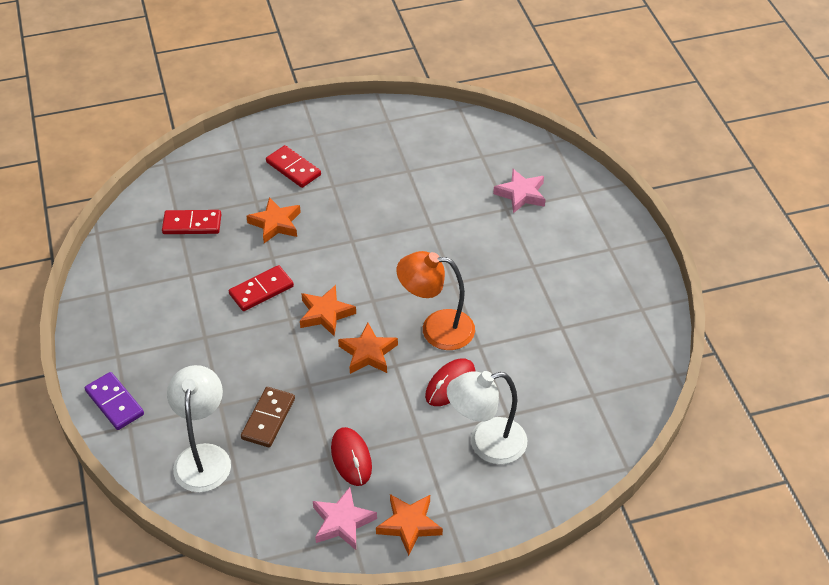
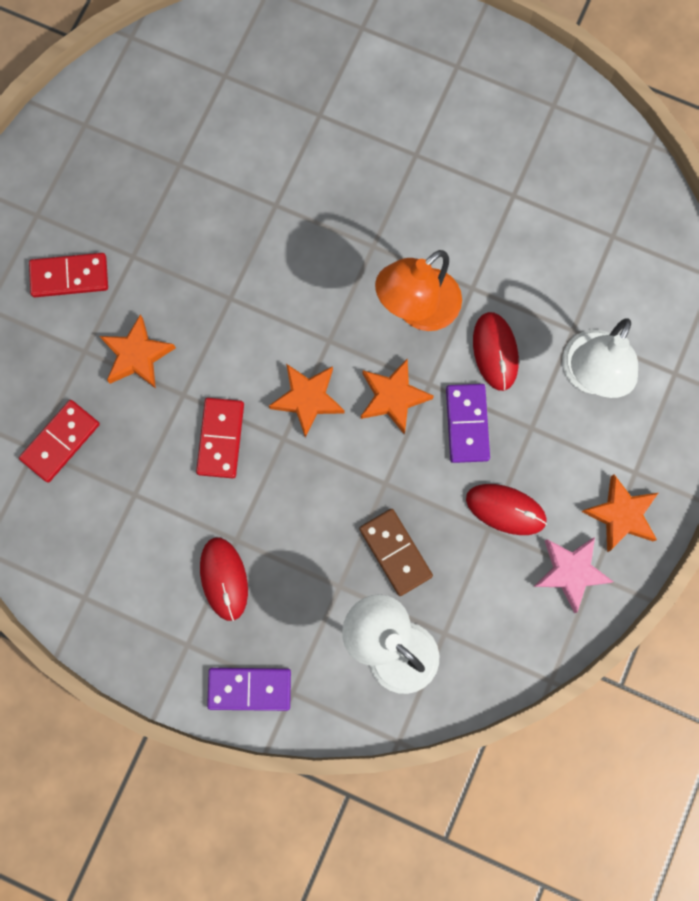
camera: 50 degrees left, 30 degrees up
pink star [493,169,546,213] -> none
none -> red mouse [200,538,248,621]
none -> purple domino [446,384,490,463]

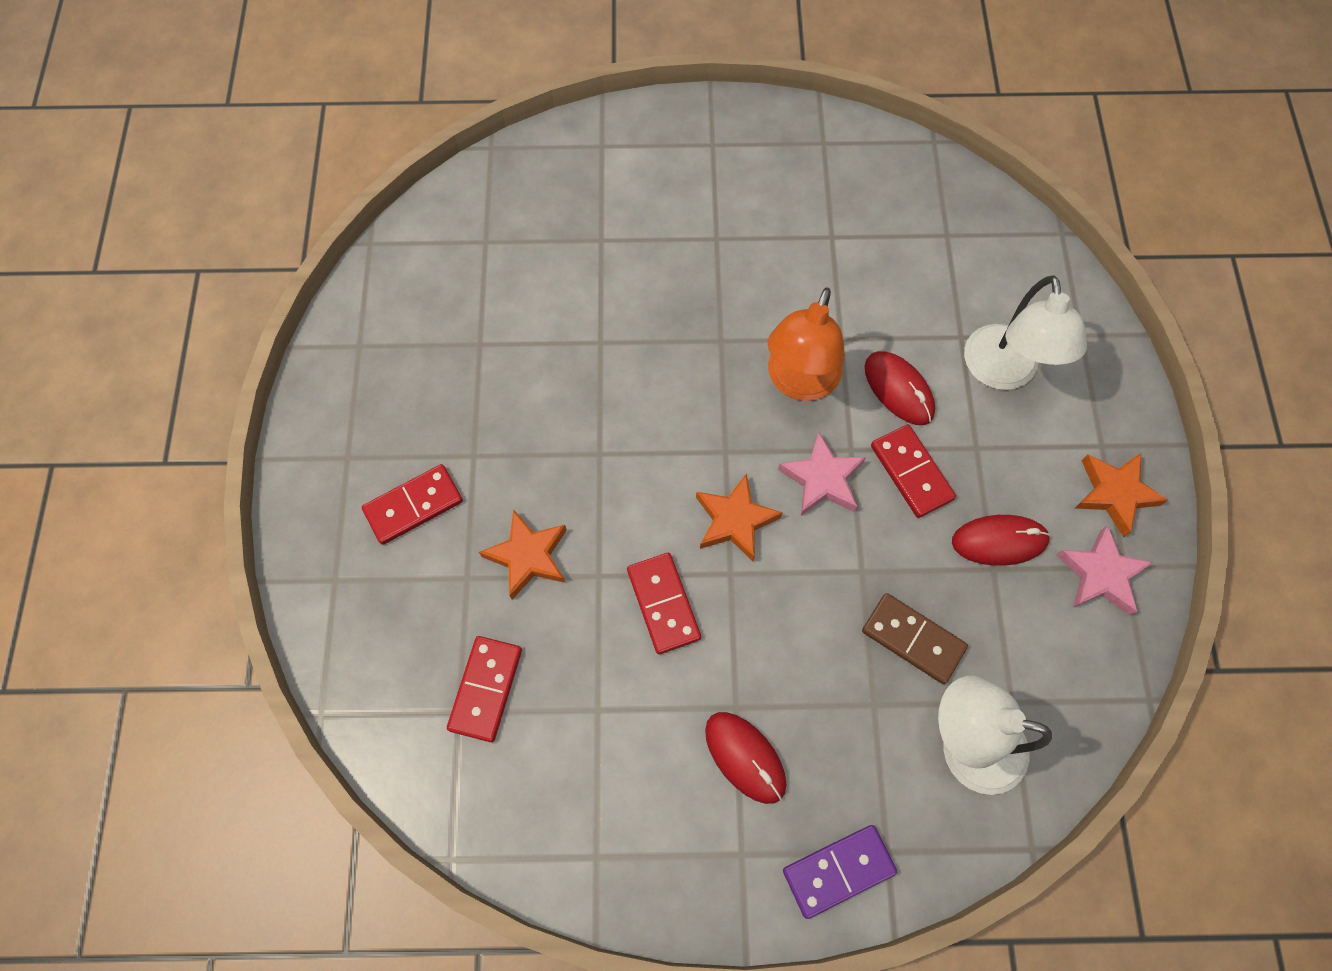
camera: 25 degrees left, 10 degrees down
orange star [361,358,434,434] -> pink star [778,432,866,516]
purple domino [446,384,490,463] -> red domino [871,424,956,518]

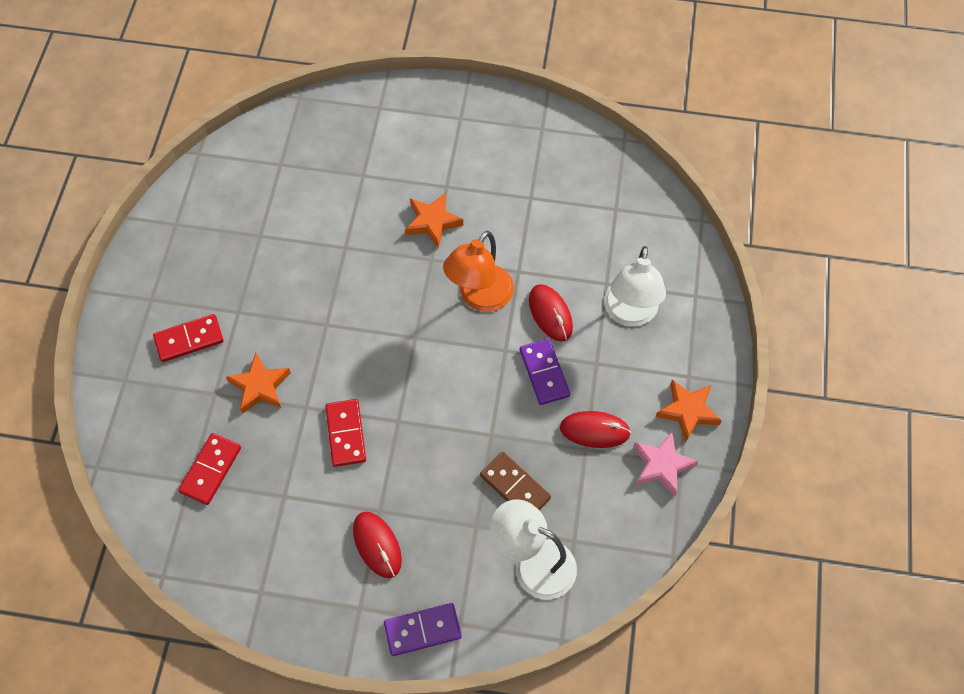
camera: 10 degrees right, 5 degrees down
orange star [696,473,783,561] -> orange star moved to [405,193,463,248]
pink star [778,432,866,516] -> none
red domino [871,424,956,518] -> purple domino [520,339,570,405]

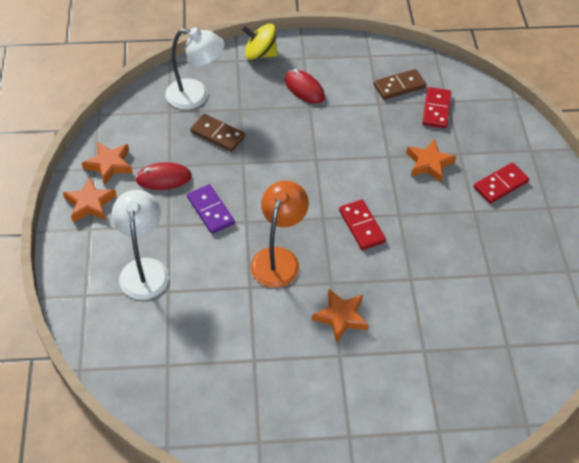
camera: 165 degrees right, 10 degrees down
red domino [325,399,366,467] -> red domino moved to [339,200,386,250]
purple domino [384,603,462,656] -> yellow spinning top [242,24,278,60]
red mouse [529,284,573,342] -> none
pink star [633,432,698,497] -> orange star [82,142,133,185]
none -> brown domino [374,69,426,100]

